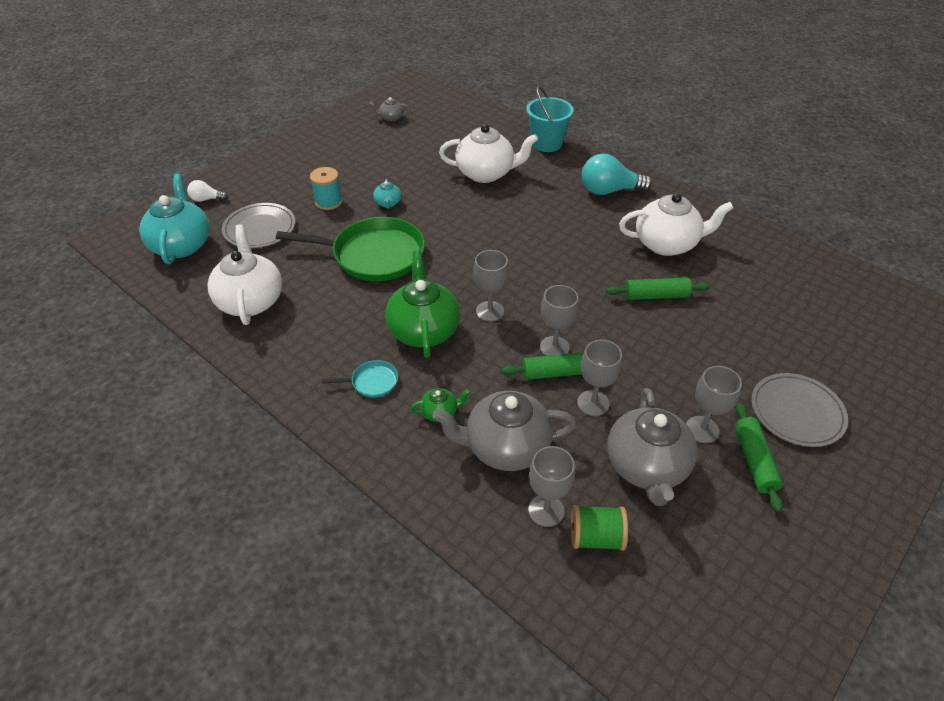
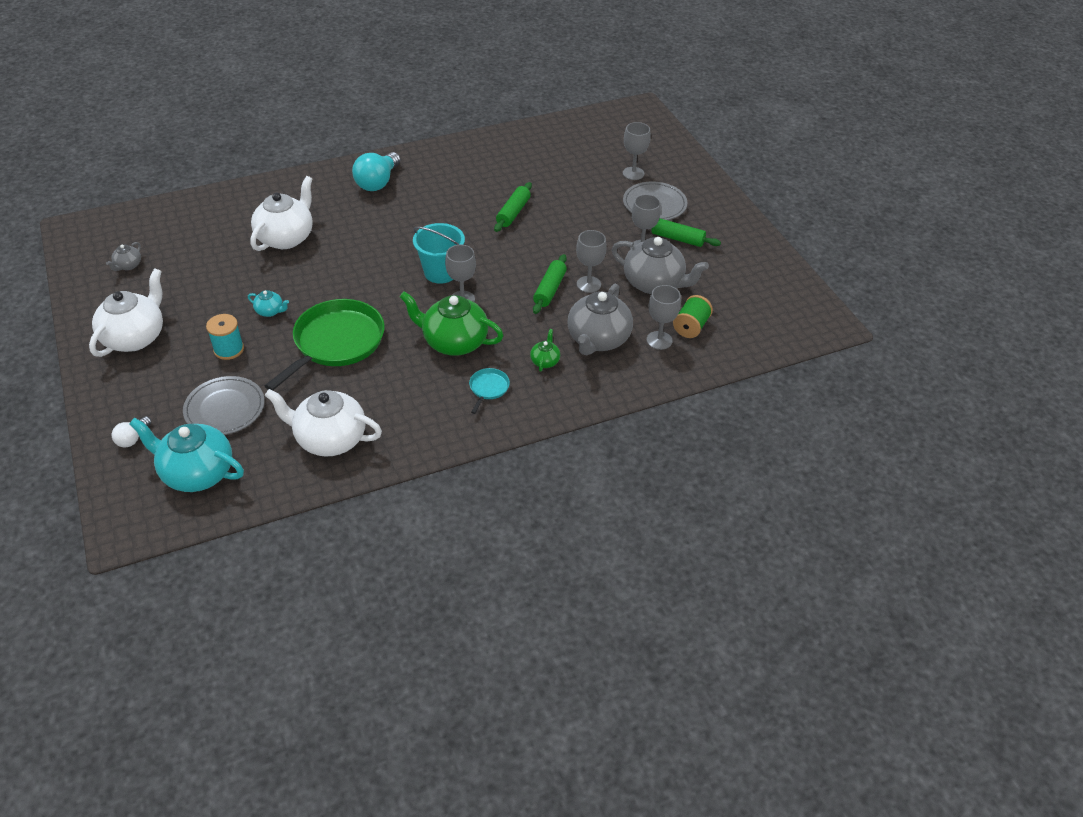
camera: 65 degrees left, 0 degrees up
turquoise bucket [526,86,574,152] -> turquoise bucket moved to [413,223,465,284]
grey goblet [540,285,579,356] -> grey goblet moved to [623,122,651,180]
white teapot [619,193,733,256] -> white teapot moved to [89,268,163,357]

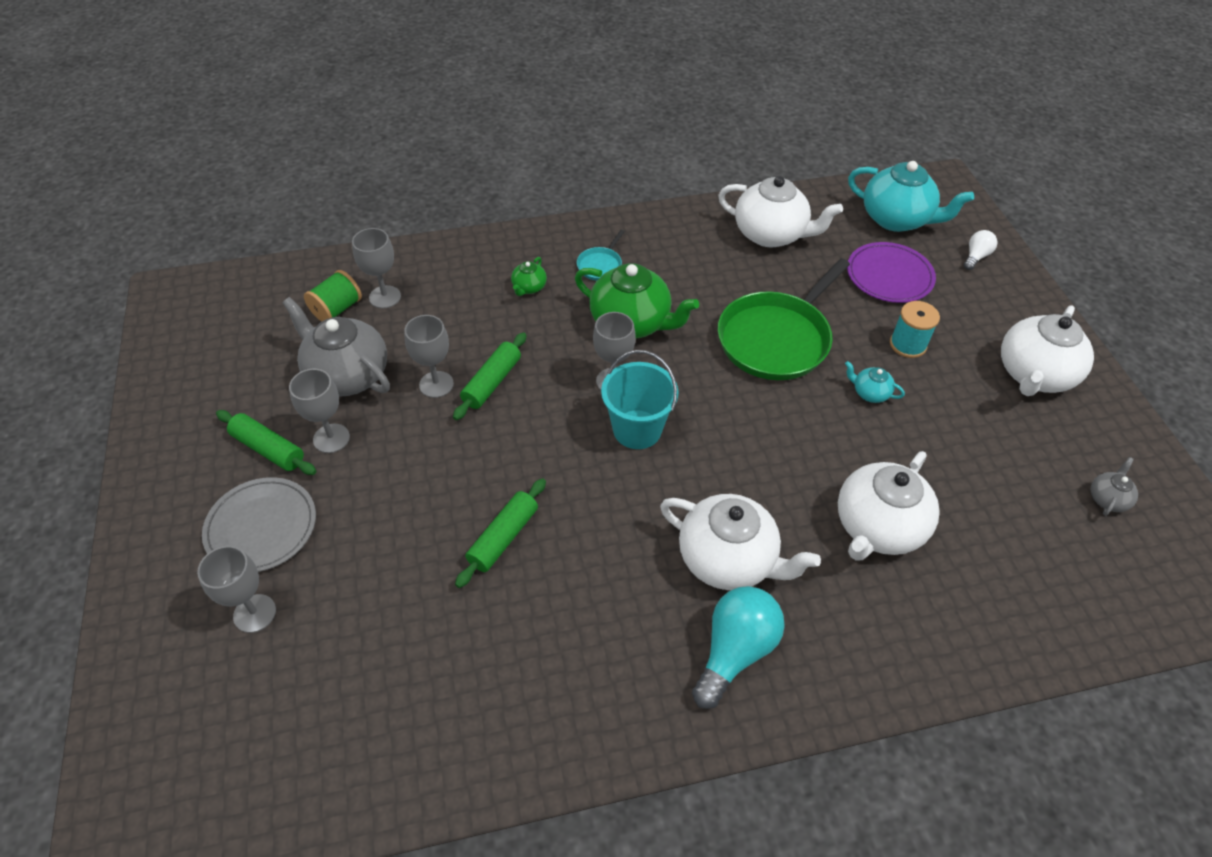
camera: 170 degrees left, 5 degrees up
grey plate [183,376,265,435] -> purple plate [847,242,936,303]
grey teapot [568,284,633,355] -> none
none -> white teapot [660,494,821,590]

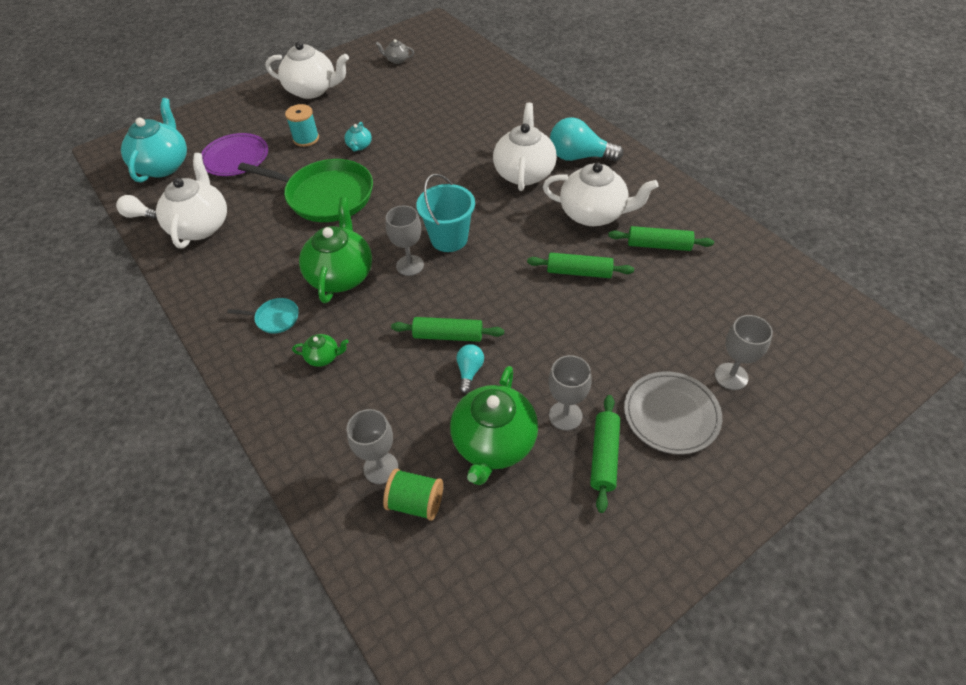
camera: 110 degrees left, 0 degrees up
grey teapot [282,297,390,397] -> green teapot [450,366,538,485]
grey goblet [404,315,454,398] -> turquoise light bulb [457,344,484,393]
white teapot [838,451,939,561] -> white teapot moved to [543,163,659,226]
white light bulb [964,230,997,270] -> white light bulb moved to [116,195,157,219]
none -> green rolling pin [608,226,714,251]

